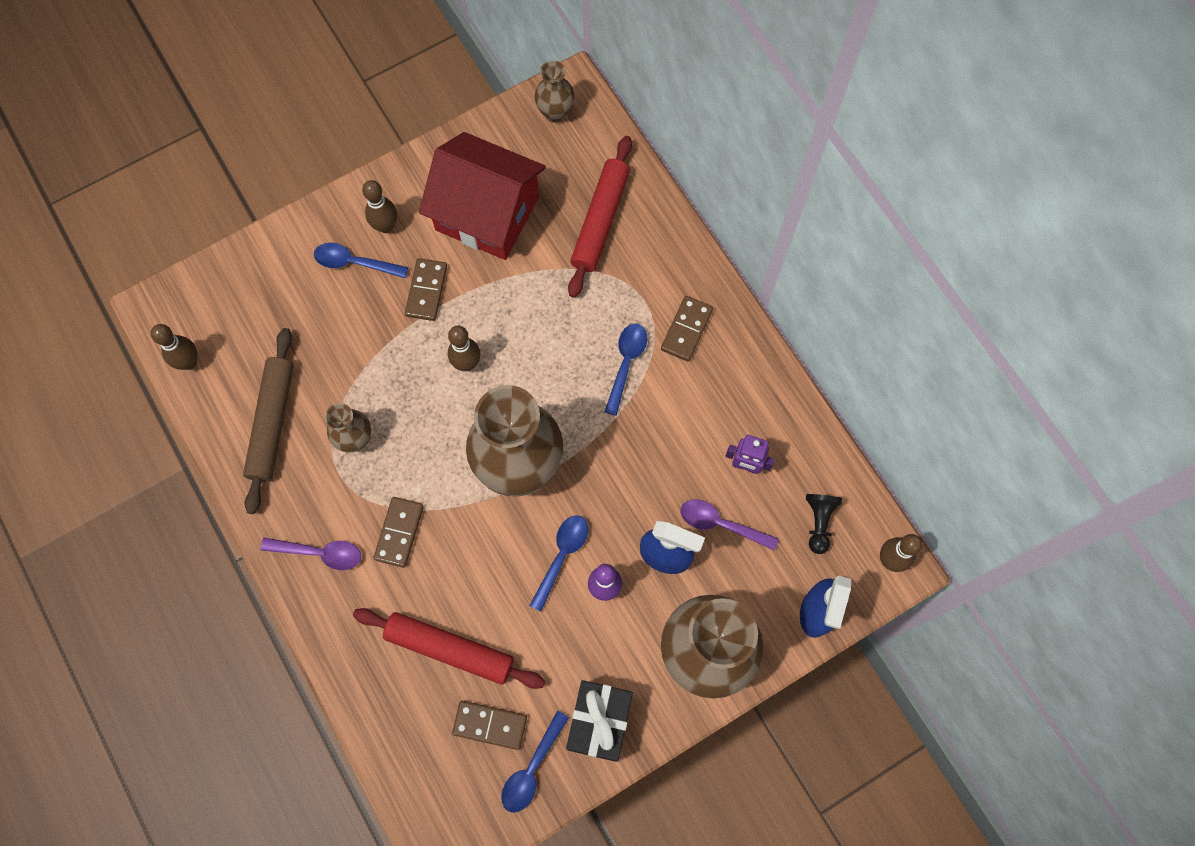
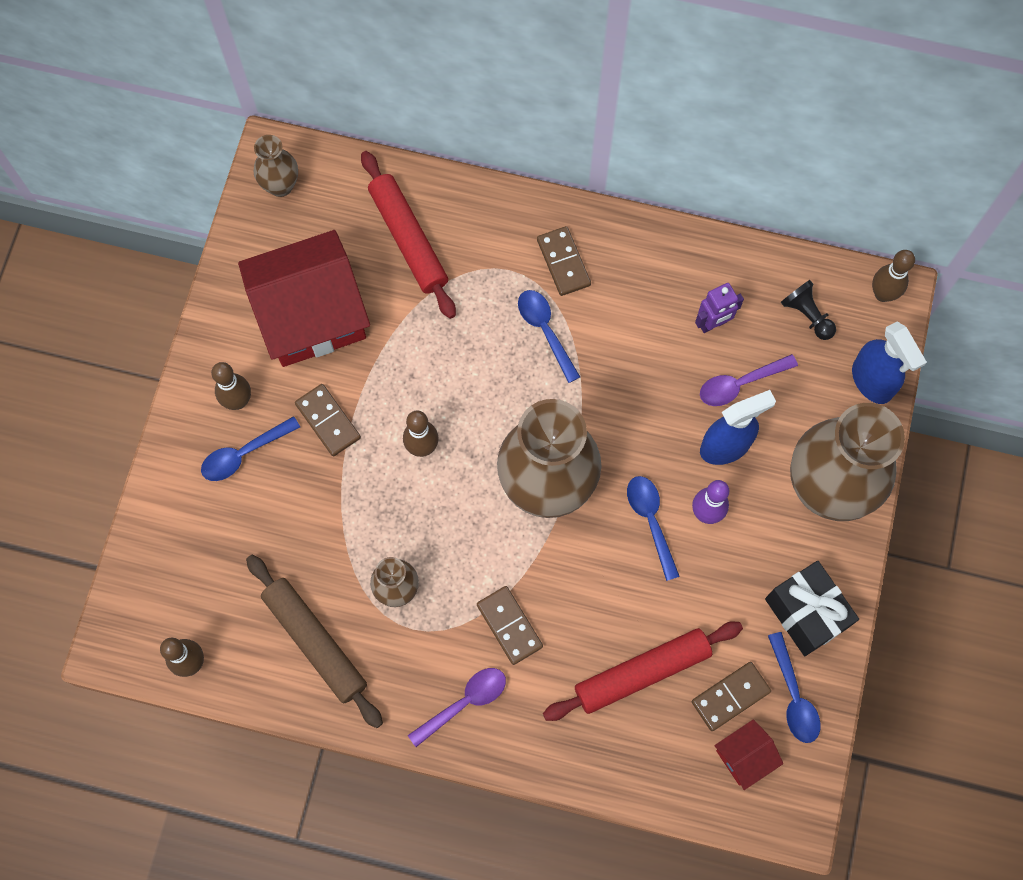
camera: 45 degrees left, 0 degrees up
none -> red house [714,719,783,790]

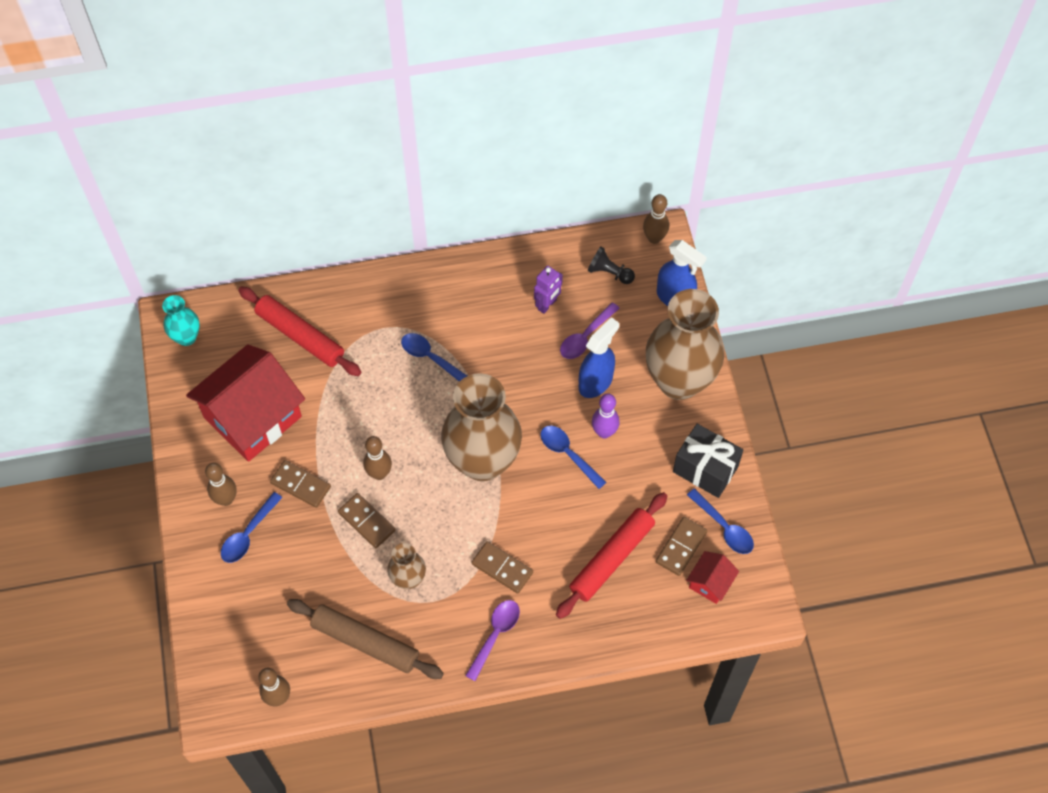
camera: 25 degrees left, 10 degrees down
brown vase [253,135,298,197] -> turquoise vase [162,295,200,346]
brown domino [537,226,591,296] -> brown domino moved to [338,493,396,548]

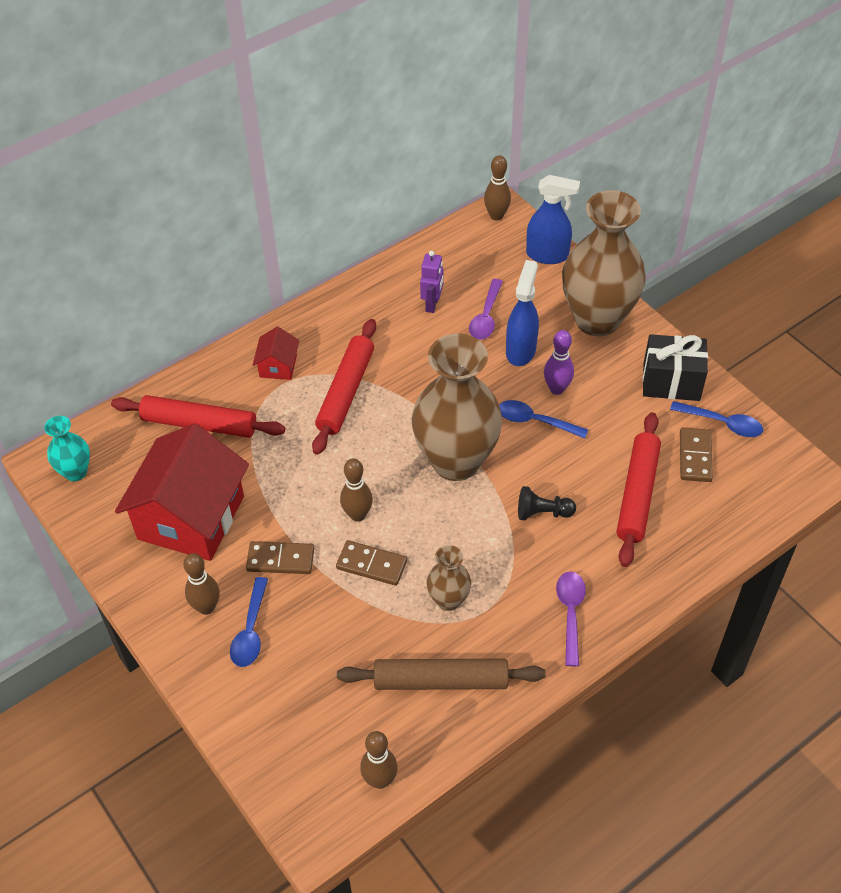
camera: 25 degrees left, 10 degrees down
blue spoon [401,333,467,382] -> red rolling pin [312,319,376,455]
brown domino [472,541,533,594] -> none
black pawn [587,246,635,284] -> black pawn moved to [518,486,576,520]
red house [686,551,739,604] -> red house moved to [253,327,299,380]

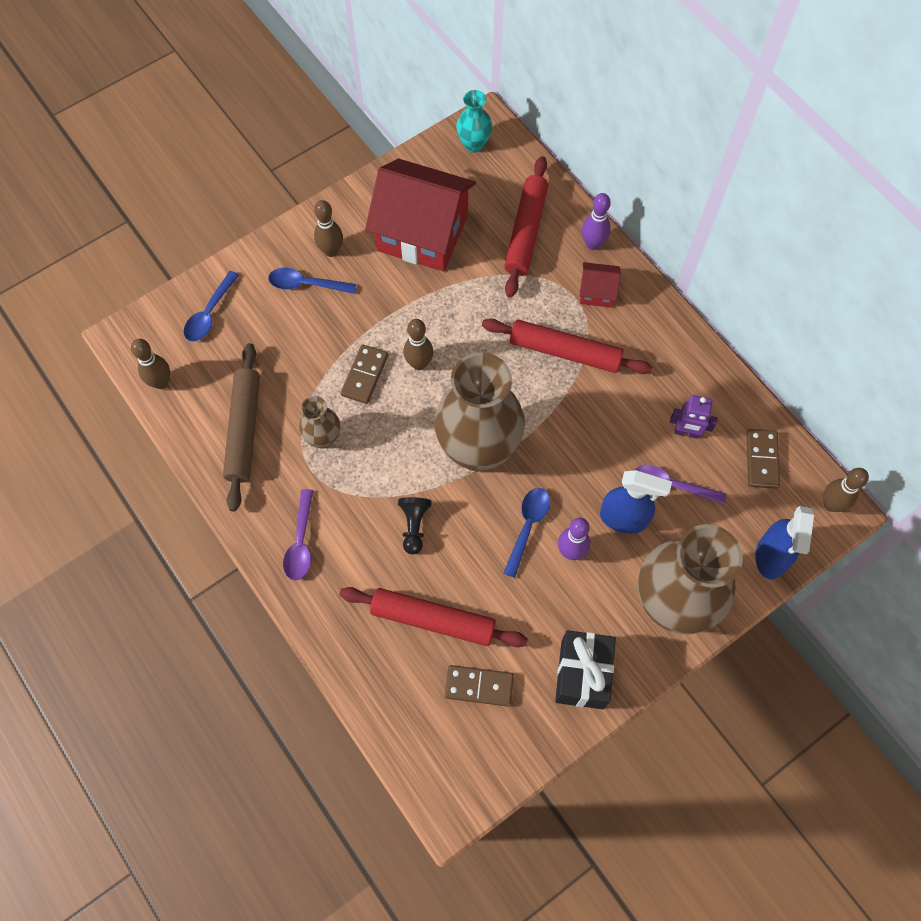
camera: 90 degrees right, 15 degrees up
brown domino [246,541,314,574] -> brown domino moved to [747,429,780,489]
purple spoon [556,571,586,666] -> purple spoon turned 90 degrees clockwise [283,489,313,581]
blue spoon [670,401,763,437] -> blue spoon moved to [184,271,239,342]
none -> purple bowling pin [582,193,611,250]

